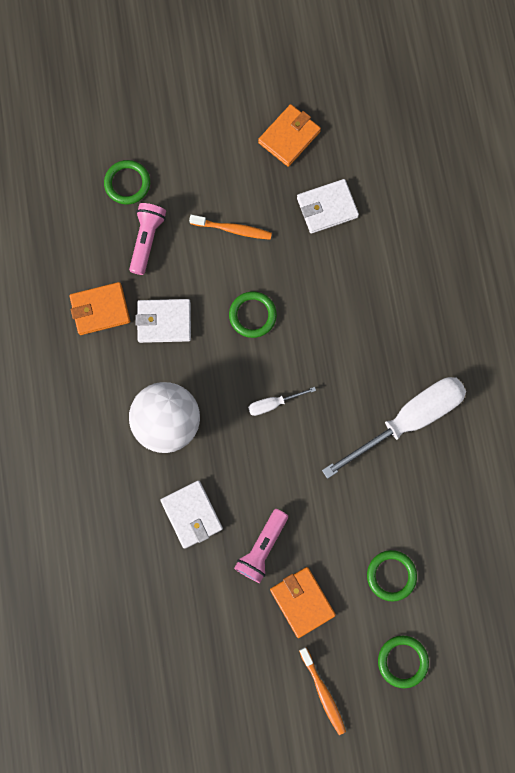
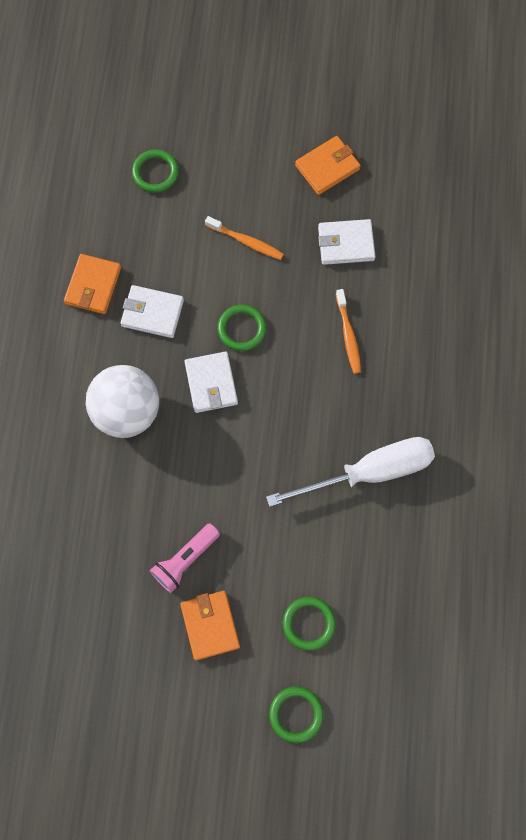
camera: 15 degrees right, 5 degrees down
orange wallet [69,282,130,335] -> orange wallet turned 75 degrees counterclockwise [64,254,121,314]
pink flashlight [129,203,166,275] -> none
white wallet [160,480,223,549] -> white wallet moved to [184,352,238,413]
white screwdriver [248,387,316,416] -> none
orange toothbrush [299,647,346,735] -> orange toothbrush moved to [336,289,361,374]

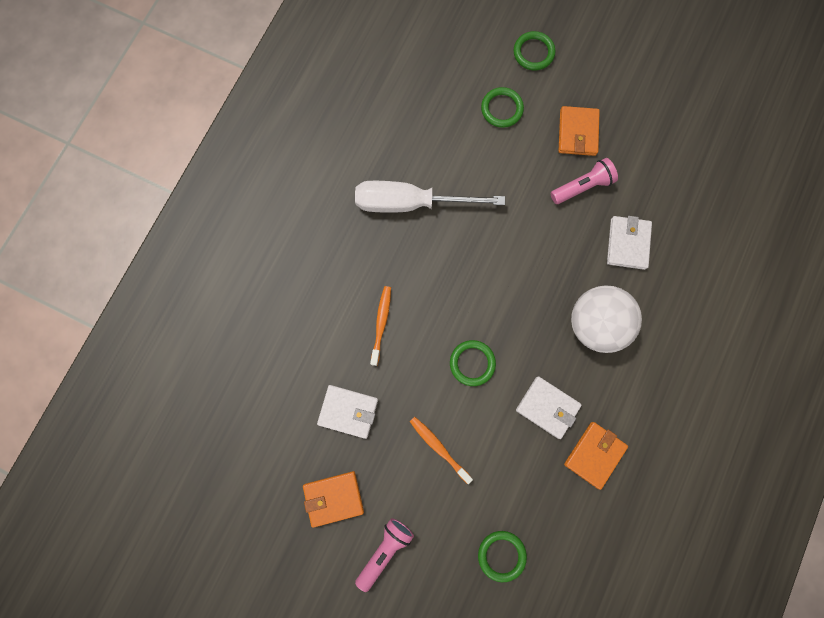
camera: 160 degrees left, 5 degrees up
white wallet [184,352,238,413] -> white wallet moved to [607,216,652,270]
none -> pink flashlight [355,518,414,592]

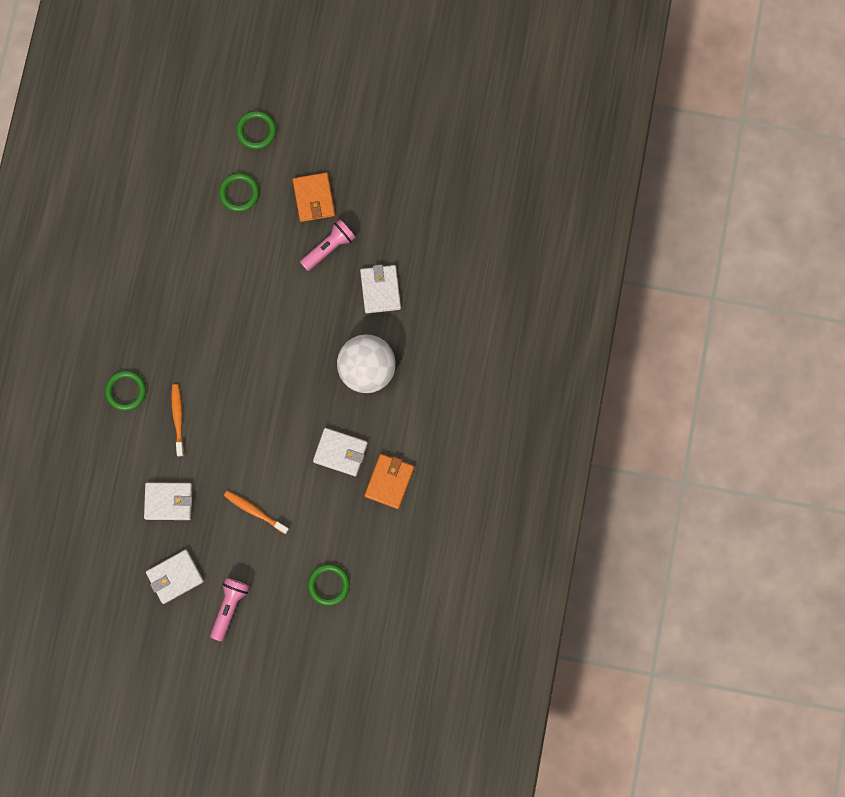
camera: 15 degrees left, 0 degrees up
orange wallet [303,471,364,528] -> white wallet [146,550,204,604]
white screwdriver [355,181,505,213] -> none
green ring [450,340,496,386] -> green ring moved to [105,370,146,411]

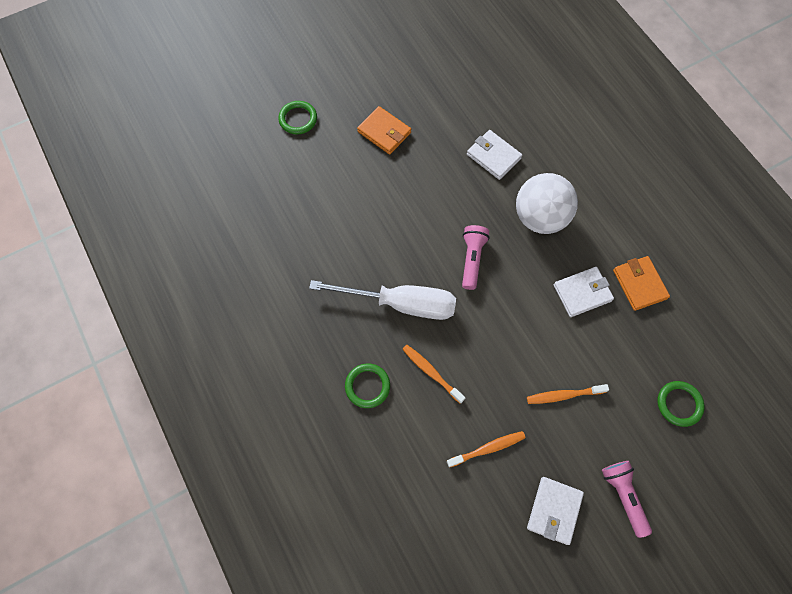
camera: 40 degrees left, 10 degrees down
white wallet [144,482,192,520] -> orange toothbrush [447,431,526,468]
green ring [219,173,259,212] -> none
pink flashlight [300,220,356,271] -> pink flashlight moved to [462,225,490,290]
none -> white screwdriver [309,280,456,320]

